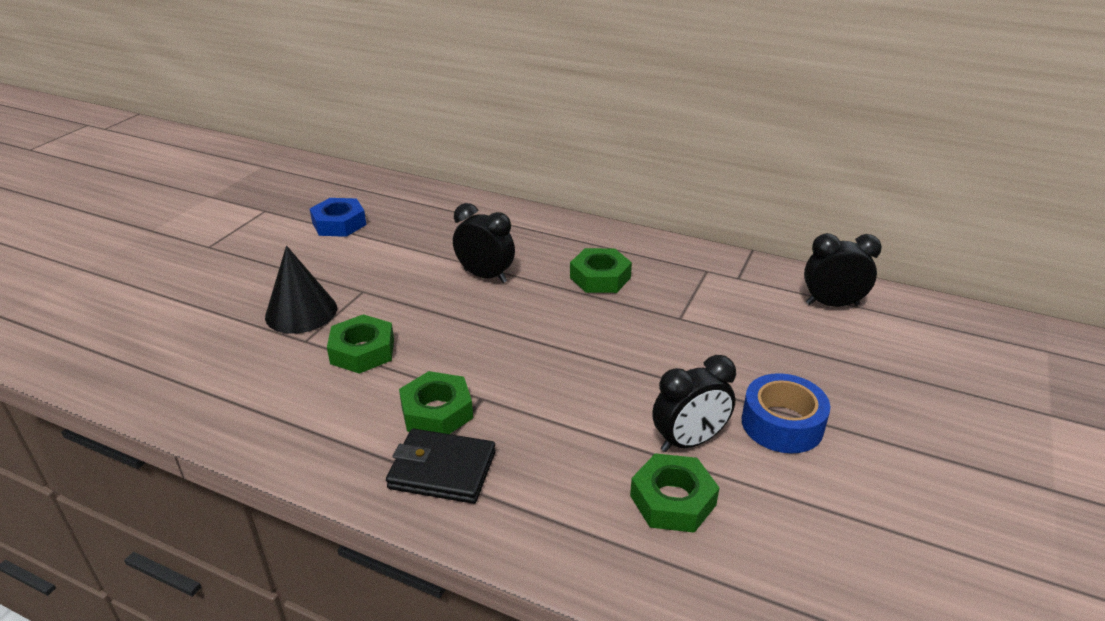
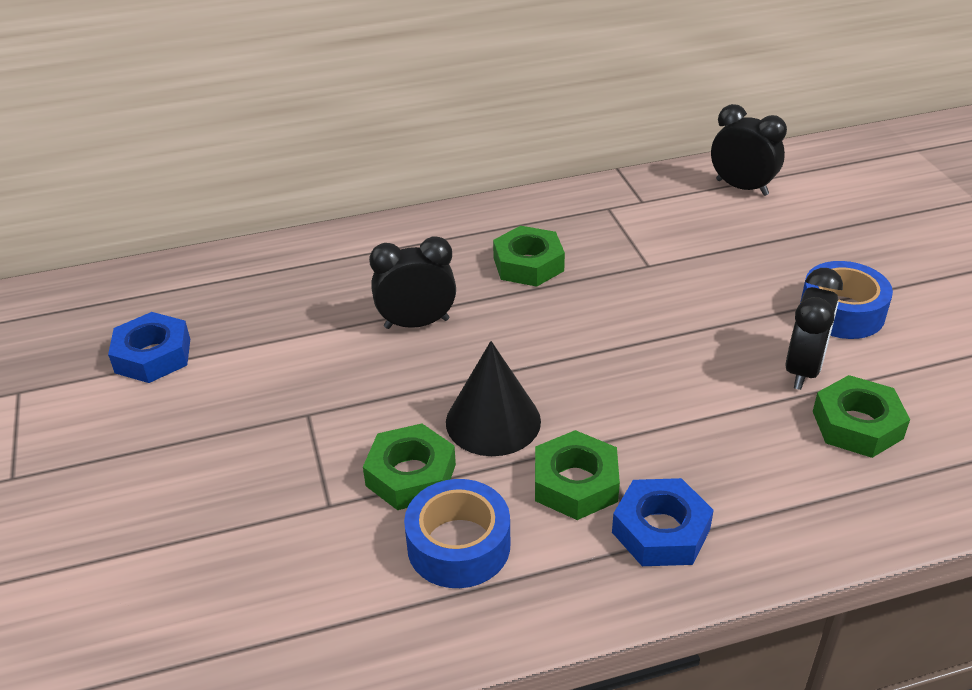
camera: 40 degrees left, 5 degrees up
black cone [265,246,337,334] -> black cone moved to [446,341,541,456]
black wallet [386,429,496,504] -> blue nut [612,478,714,566]
black clock [804,233,882,307] -> black clock turned 75 degrees clockwise [711,104,787,196]
none -> blue tape [404,479,510,588]

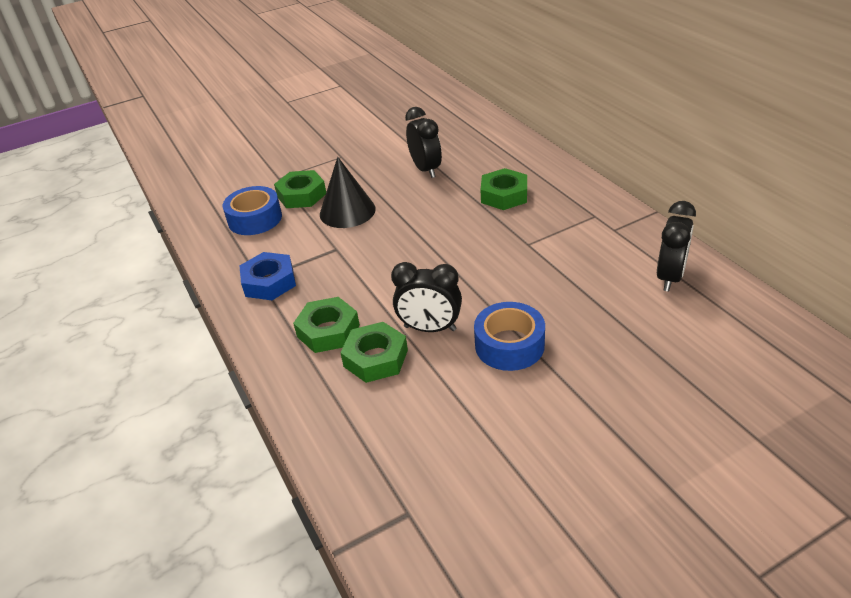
camera: 80 degrees right, 0 degrees up
blue nut [108,312,190,383] -> none
green nut [535,430,620,520] -> green nut moved to [293,297,360,353]

